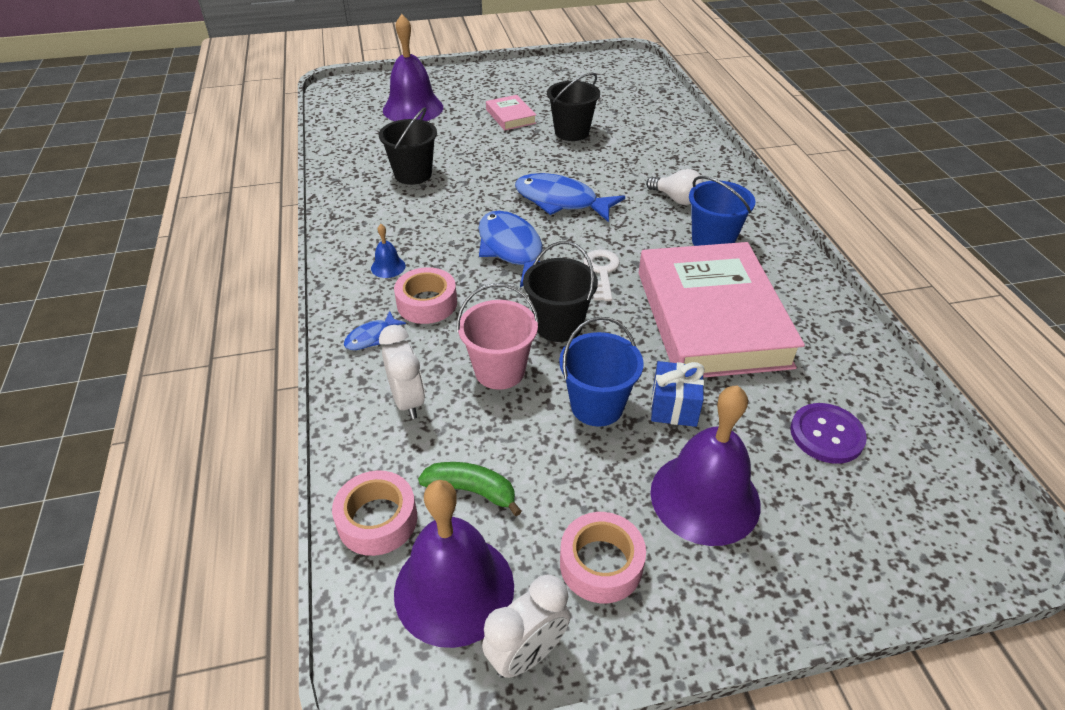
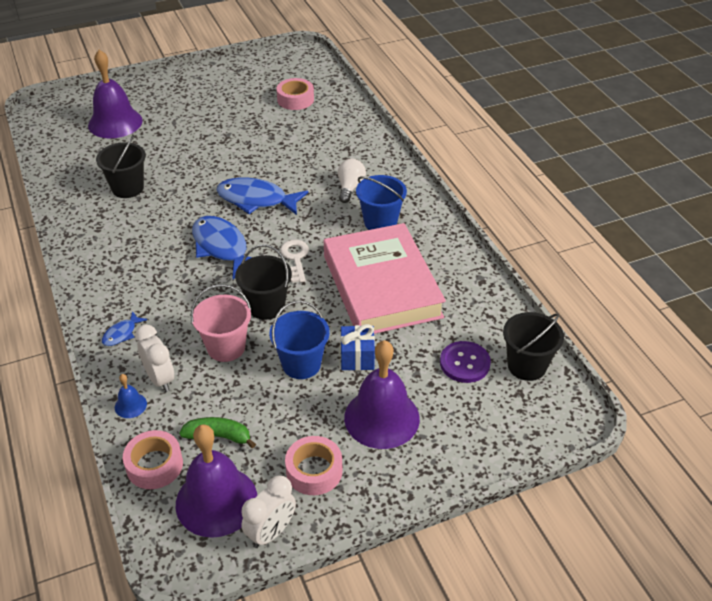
camera: 10 degrees left, 0 degrees up
blue bell [371,224,406,278] -> blue bell moved to [115,374,147,418]
pink tape [394,267,457,324] -> pink tape moved to [276,78,314,110]
pink book [486,95,536,131] -> none
black bucket [547,73,600,141] -> black bucket moved to [503,312,564,381]
white light bulb [646,169,704,205] -> white light bulb turned 105 degrees counterclockwise [338,159,366,203]

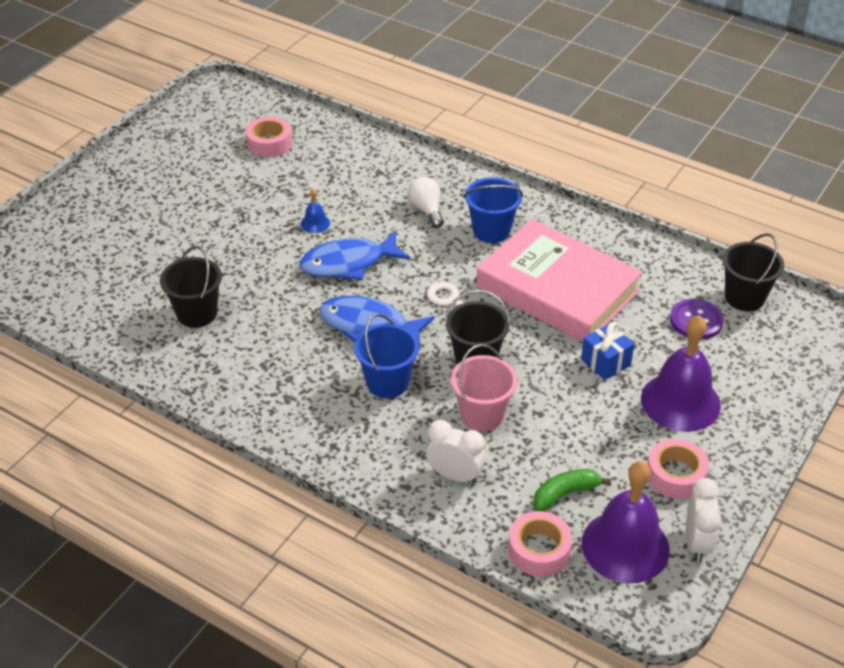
camera: 35 degrees left, 0 degrees up
purple bell [88,50,143,138] -> none
blue fish [102,311,147,346] -> none
blue bell [115,374,147,418] -> blue bell moved to [301,188,330,233]
blue bucket [270,301,330,379] -> blue bucket moved to [354,314,419,398]

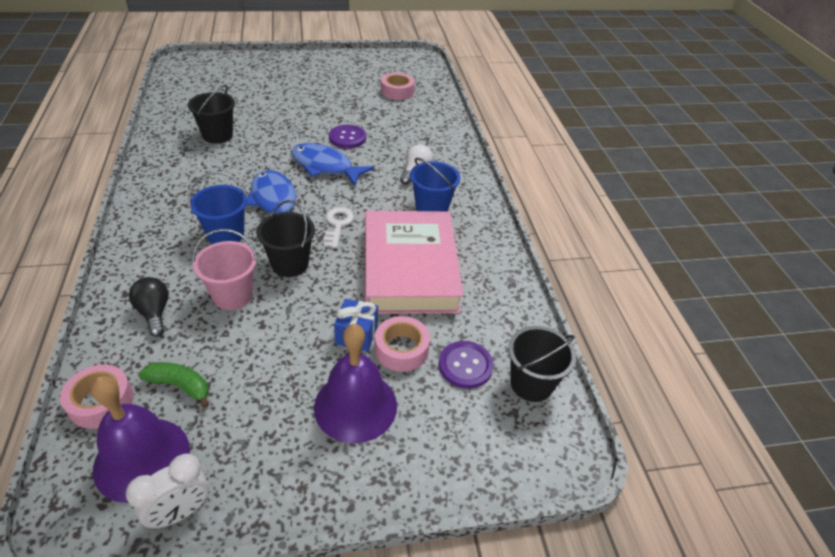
camera: 45 degrees right, 0 degrees up
blue bell [301,188,330,233] -> purple button [329,125,366,148]
white clock [426,420,485,484] -> black light bulb [129,277,168,337]
pink tape [647,439,709,499] -> pink tape moved to [375,316,430,372]

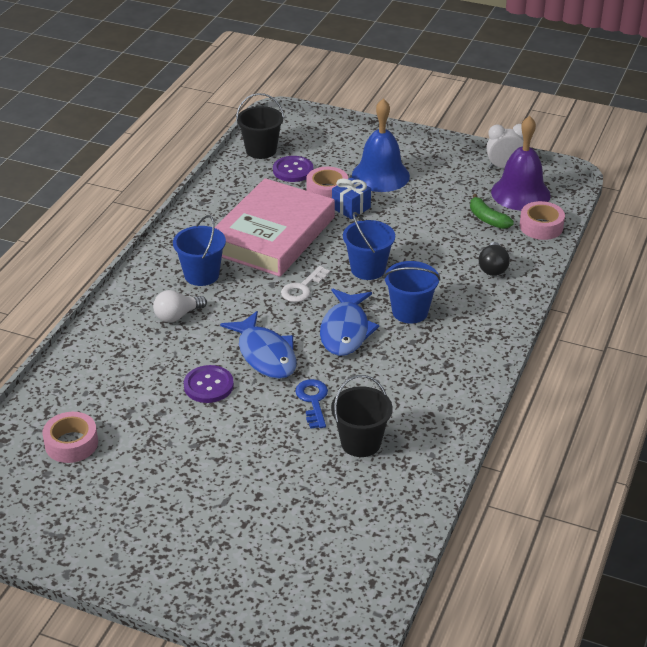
camera: 145 degrees left, 5 degrees down
pink bucket [192,229,258,310] -> none
black bucket [256,200,315,277] -> blue bucket [343,212,395,280]
purple bell [314,324,397,443] -> blue bell [352,98,410,192]
none -> blue key [295,379,328,429]

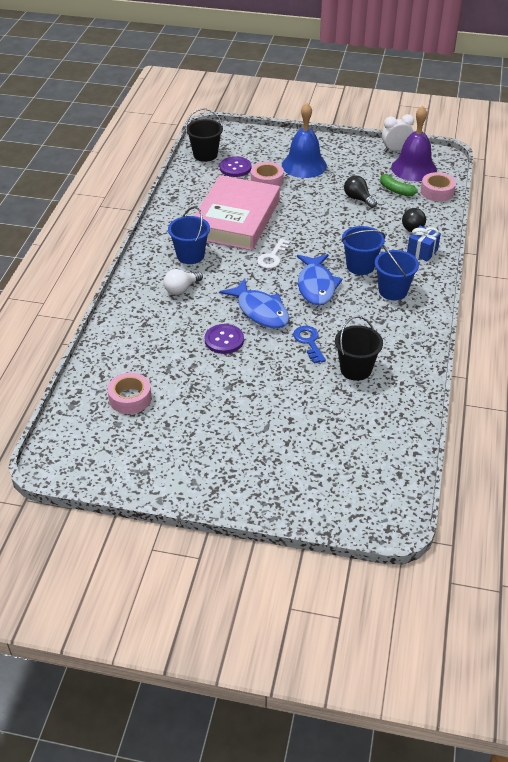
camera: 10 degrees left, 5 degrees up
blue gift [332,177,371,219] -> blue gift moved to [407,226,441,261]
blue bucket [343,212,395,280] -> blue bucket moved to [375,245,419,300]
none -> black light bulb [344,176,377,208]

